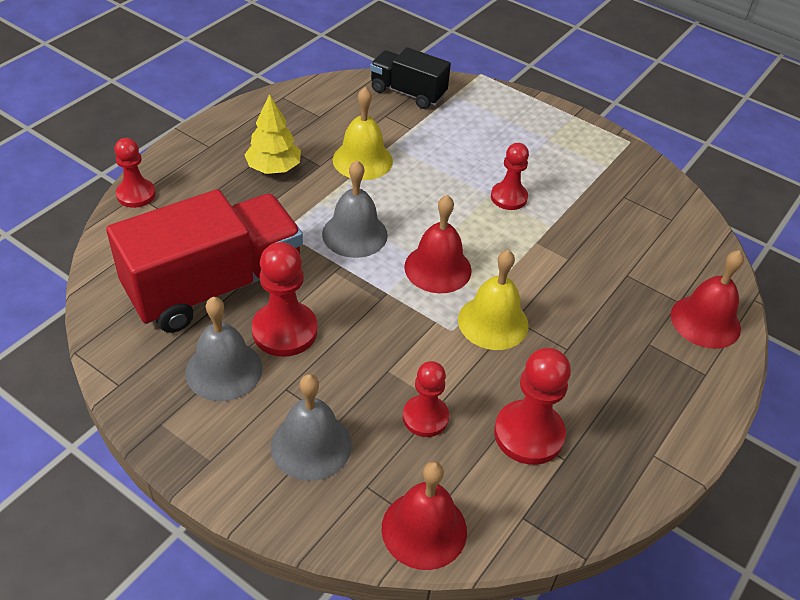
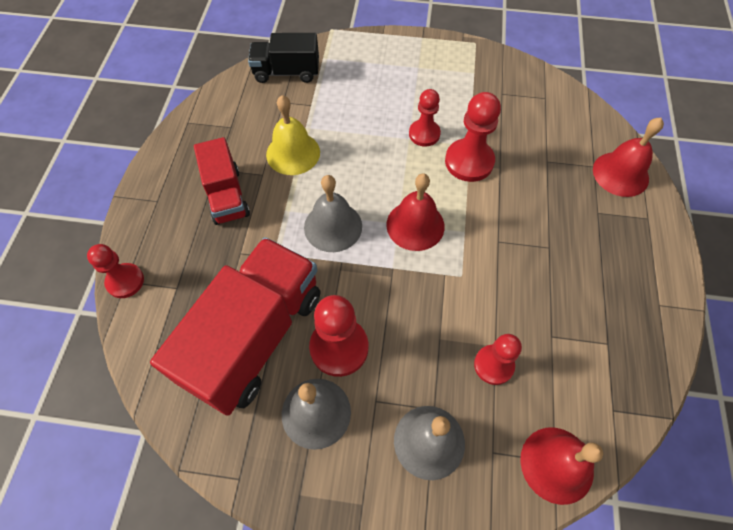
camera: 25 degrees left, 15 degrees up
yellow tree [244,94,301,174] -> red truck [194,137,250,225]
yellow bell [458,250,529,350] -> none
red pawn [494,348,571,465] -> red pawn moved to [445,92,501,182]

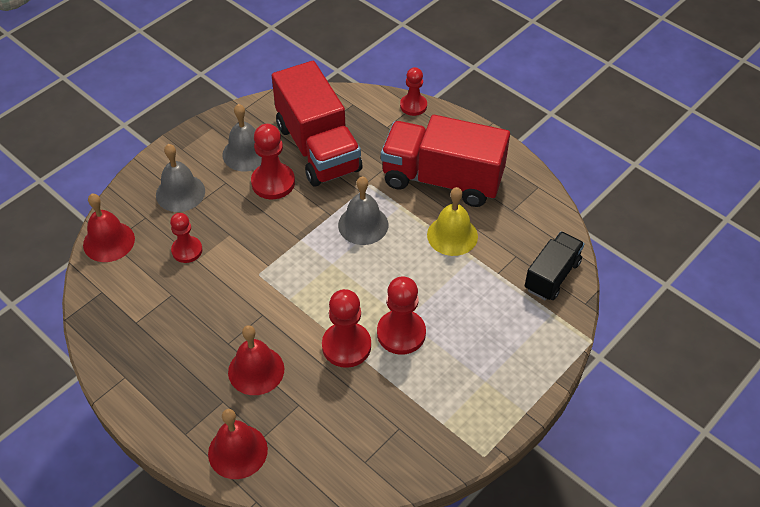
camera: 125 degrees right, 10 degrees down
red truck [194,137,250,225] -> red truck [381,115,510,207], size x1.80
red bell [386,174,445,251] -> red bell moved to [228,325,284,395]
red pawn [409,89,441,147] -> red pawn [377,276,426,355], size x1.51

